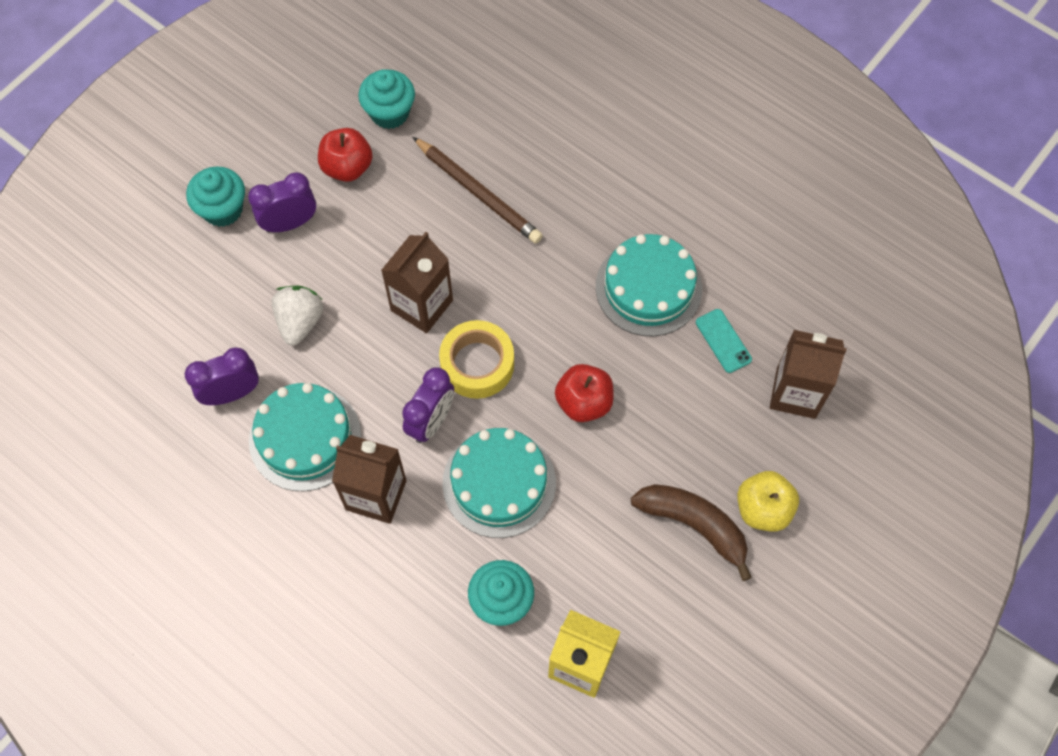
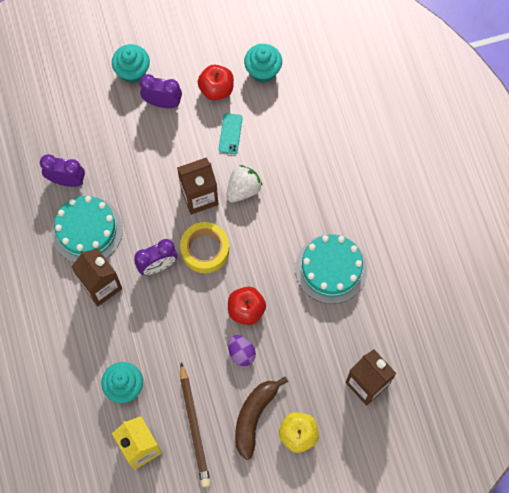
camera: 35 degrees right, 5 degrees up
white strawberry [272,286,323,346] -> white strawberry moved to [226,165,262,202]
brown pencil [413,137,543,244] -> brown pencil moved to [180,362,211,487]
turquoise cake [442,428,556,538] -> none
brown banana [631,484,752,581] -> brown banana turned 135 degrees counterclockwise [235,377,288,460]
turquoise phone [696,309,752,373] -> turquoise phone moved to [219,113,242,154]
none -> purple egg [228,335,256,366]

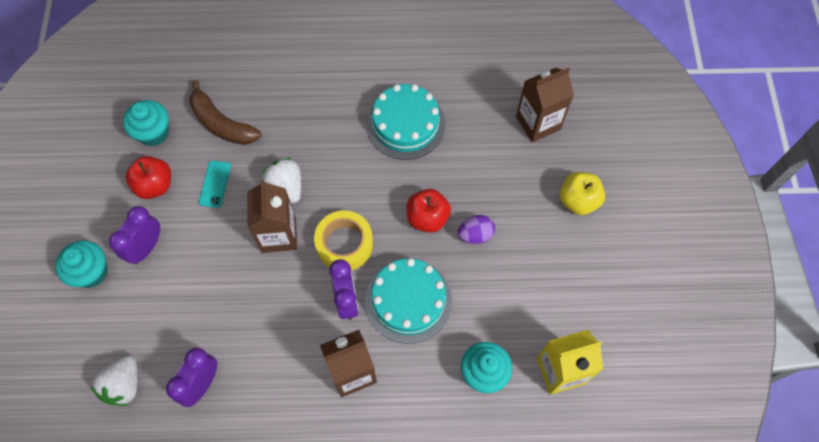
camera: 75 degrees left, 5 degrees down
turquoise cake [51,196,123,263] -> turquoise cake moved to [365,258,452,344]
brown pencil [180,362,211,487] -> none
turquoise phone [219,113,242,154] -> turquoise phone turned 75 degrees clockwise [199,161,231,208]
brown banana [235,377,288,460] -> brown banana moved to [189,80,261,145]
none -> white strawberry [90,356,138,406]

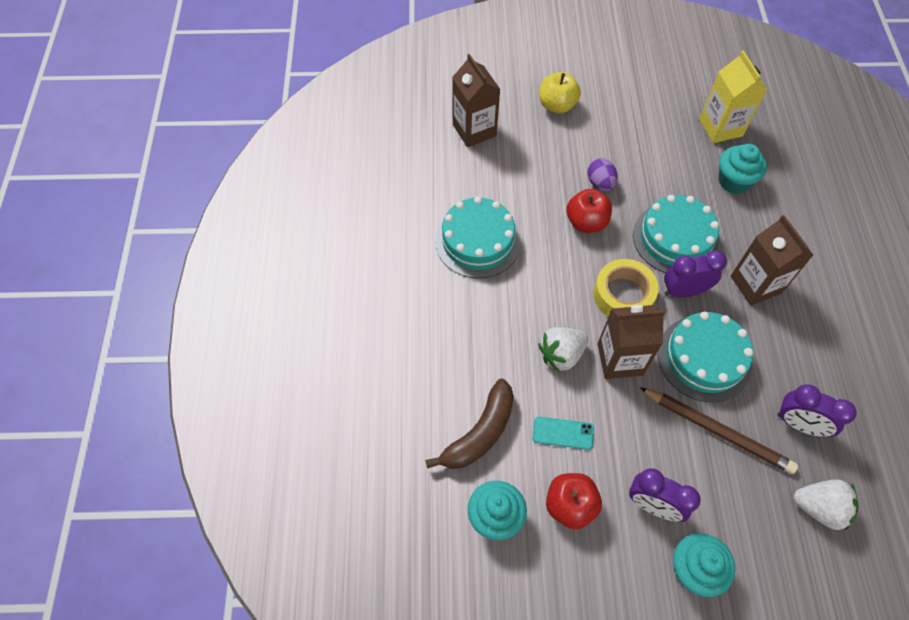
camera: 90 degrees left, 5 degrees down
none -> brown pencil [639,387,798,474]
none -> turquoise cake [658,312,753,402]

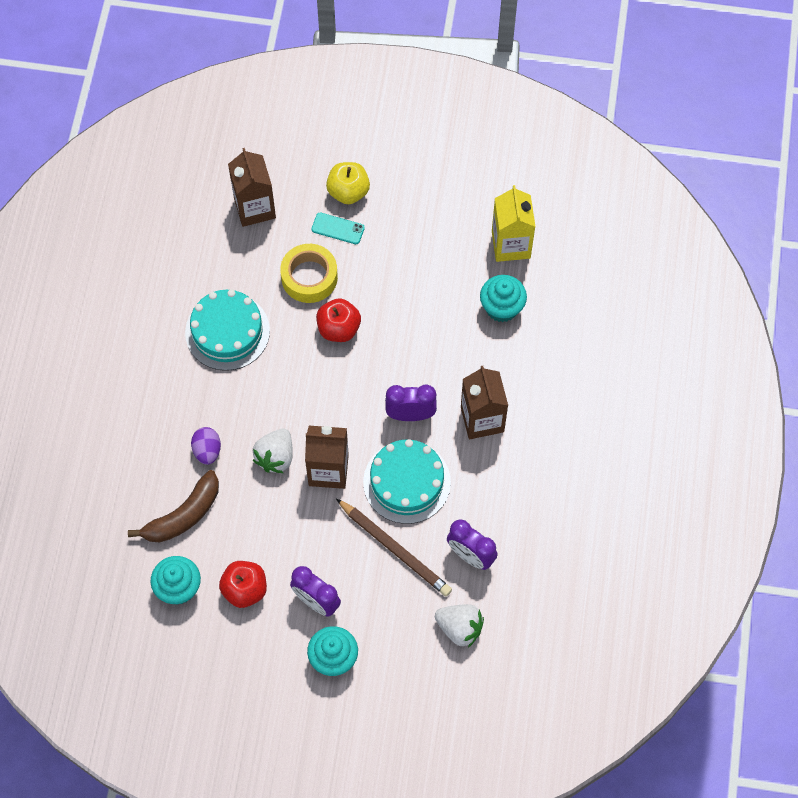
camera: 10 degrees right, 5 degrees up
turquoise phone [533,417,594,450] -> turquoise phone moved to [312,213,365,244]
white strawberry [538,327,588,373] -> white strawberry turned 45 degrees counterclockwise [253,429,293,473]
purple egg [587,158,618,192] -> purple egg moved to [191,427,221,465]
yellow tape [593,259,659,317] -> yellow tape moved to [280,244,338,303]
turquoise cake [633,195,719,273] -> none

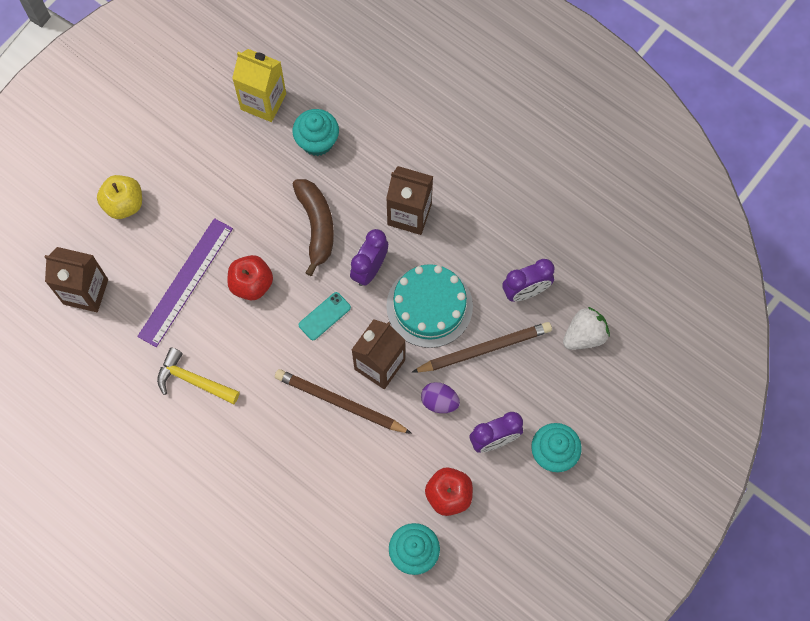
camera: 60 degrees left, 5 degrees up
brown banana [128,470,219,542] -> brown banana moved to [293,179,334,276]
turquoise cake [185,290,270,371] -> yellow hammer [157,347,240,404]
purple egg [191,427,221,465] -> purple egg moved to [421,382,460,413]
white strawberry [253,429,293,473] -> brown pencil [275,369,412,434]
yellow tape [280,244,338,303] -> purple ruler [137,218,233,347]
turquoise phone [312,213,365,244] -> turquoise phone moved to [299,292,351,340]

